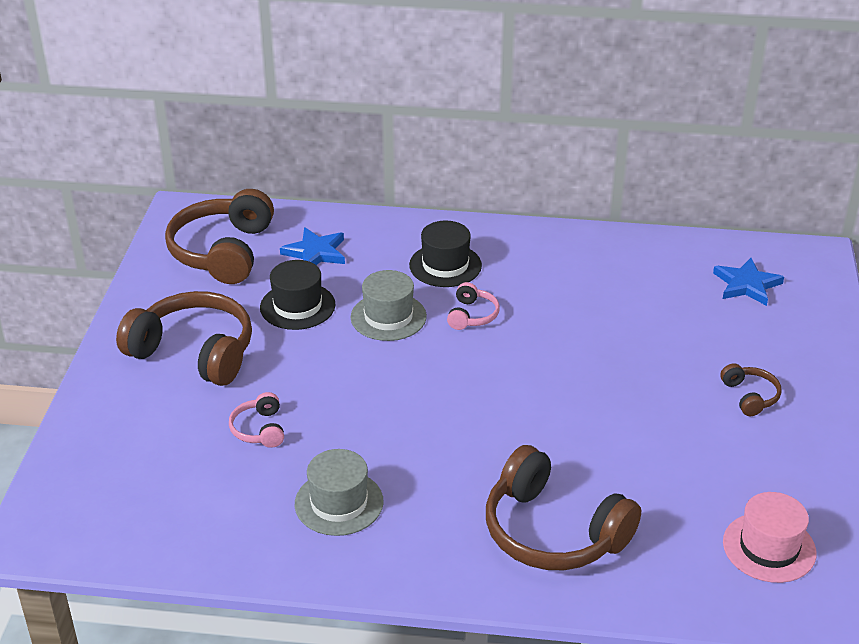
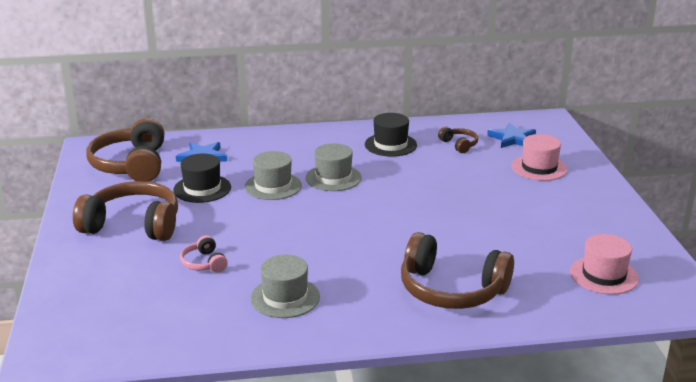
camera: 15 degrees left, 10 degrees down
black hat [409,221,482,287] -> black hat moved to [365,113,417,157]
pink headphones [447,282,500,330] -> grey hat [306,143,362,191]
brown headphones [720,363,782,416] -> brown headphones moved to [438,127,478,153]
none -> pink hat [512,134,568,181]

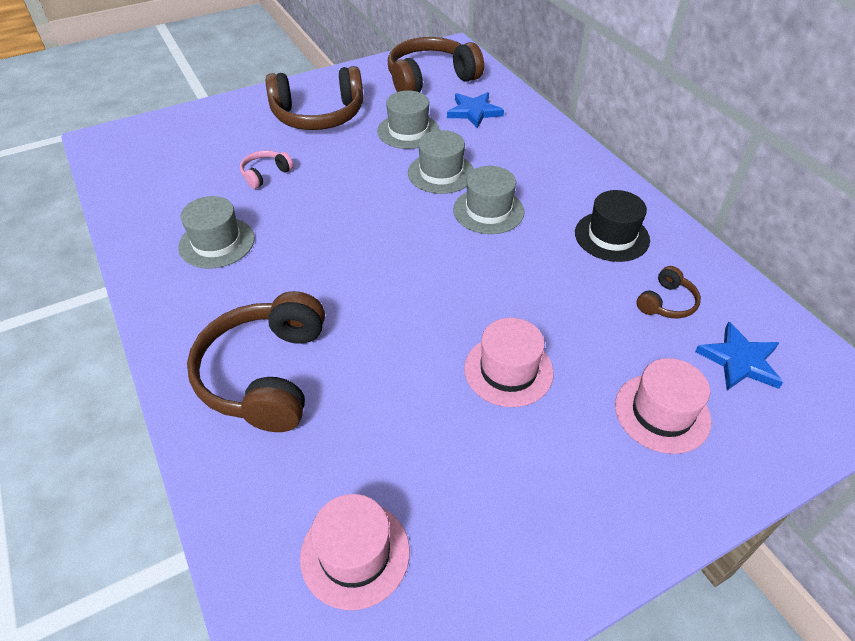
camera: 70 degrees right, 20 degrees up
brown headphones [73,181,178,241] -> brown headphones turned 90 degrees clockwise [266,66,363,130]
black hat [173,154,231,203] -> grey hat [377,91,440,149]
none -> pink hat [464,318,554,407]

